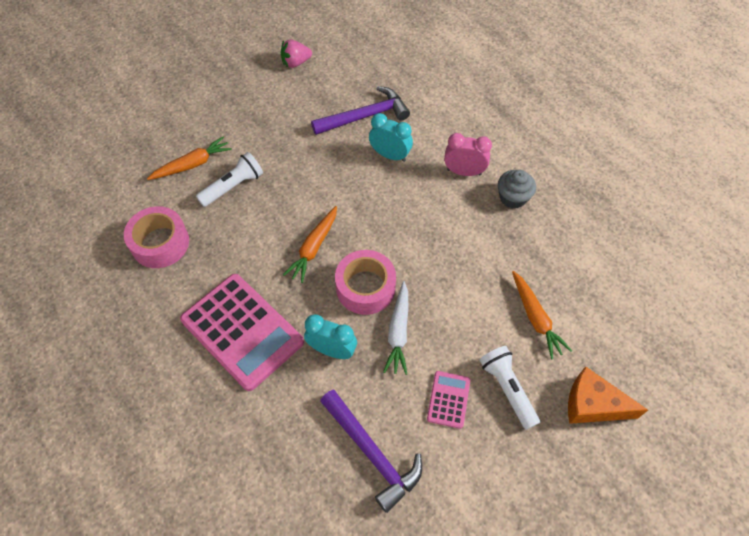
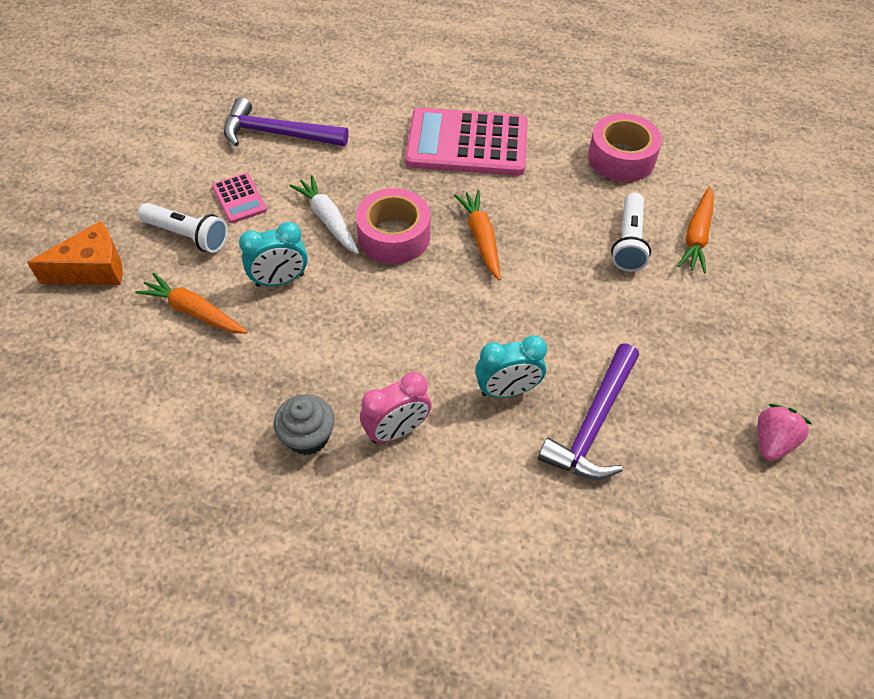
camera: 140 degrees right, 5 degrees down
turquoise clock [304,314,357,359] -> turquoise clock moved to [239,222,308,287]

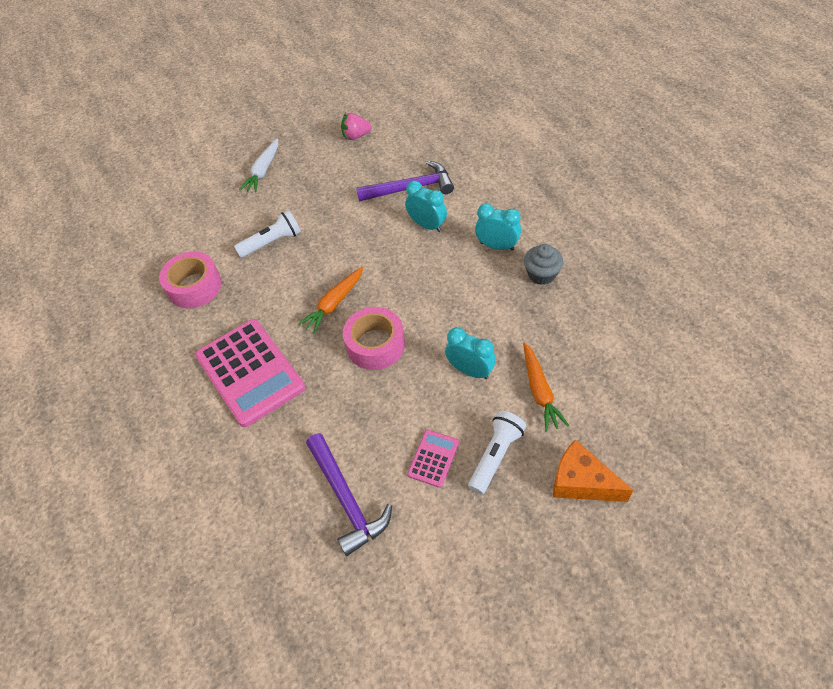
camera: 125 degrees left, 0 degrees up
white flashlight [138,203,228,253] -> white flashlight turned 45 degrees clockwise [468,411,526,495]
white carrot [289,175,359,254] -> white carrot moved to [239,138,278,193]
pink clock [360,372,432,443] -> turquoise clock [475,203,521,251]
orange carrot [678,186,714,274] -> none

